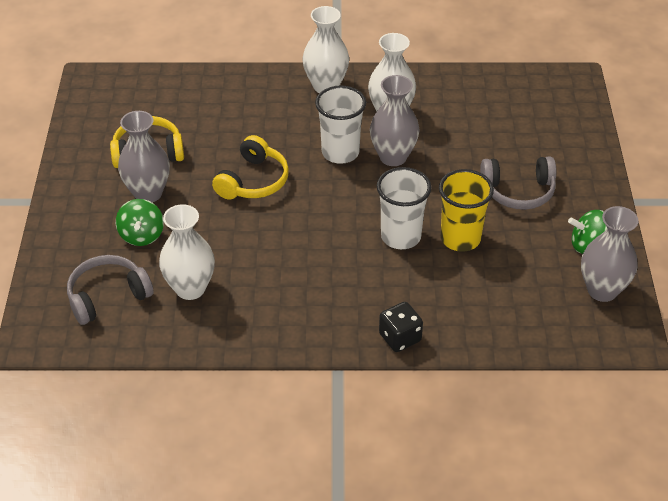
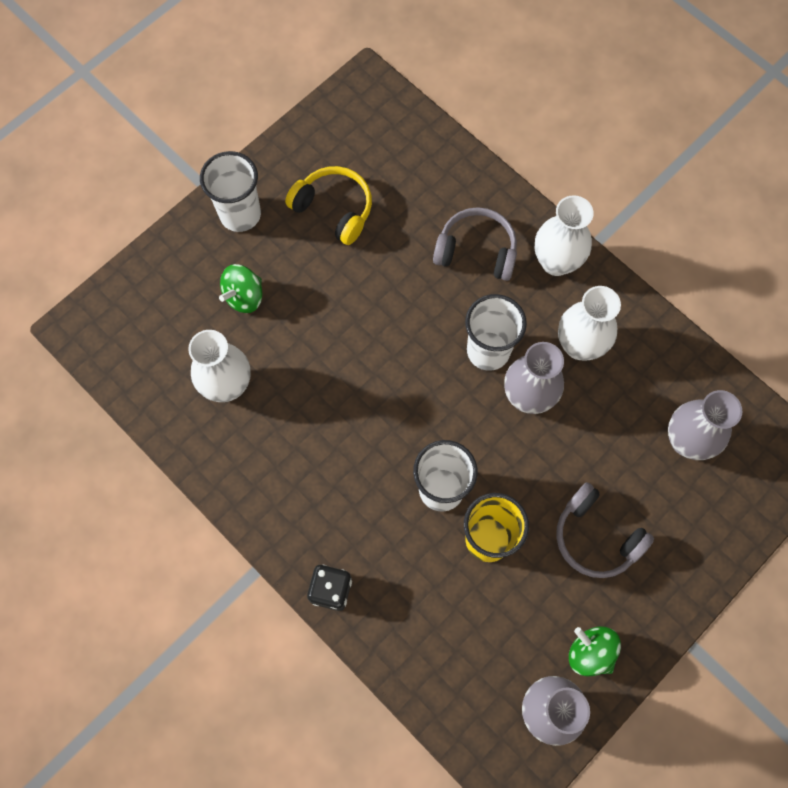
camera: 45 degrees right, 25 degrees up
grey headphones [67,255,154,325] -> grey headphones moved to [433,207,517,281]
grey vase [118,111,170,202] -> grey vase moved to [668,390,743,460]
yellow headphones [212,135,289,200] -> none
none -> white cup [200,151,261,232]

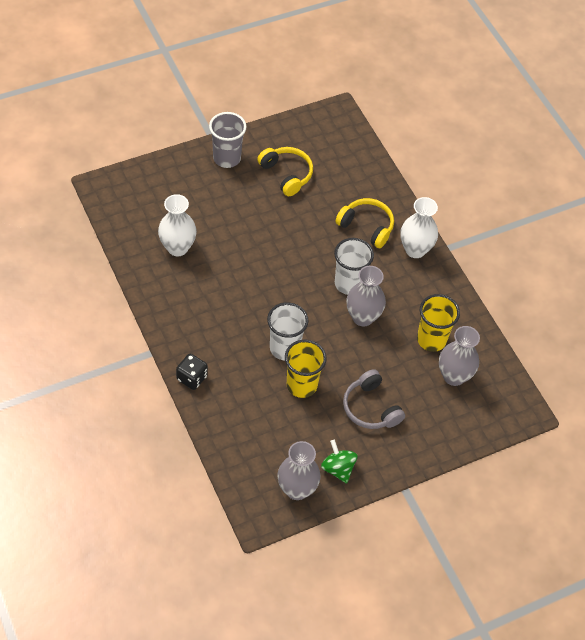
camera: 15 degrees right, 15 degrees down
white cup [200,151,261,232] -> grey cup [209,112,247,168]
green spinning top [219,264,262,313] -> none
grey headphones [433,207,517,281] -> yellow headphones [335,198,394,248]
white vase [558,286,621,361] -> none
none -> yellow cup [417,294,460,352]

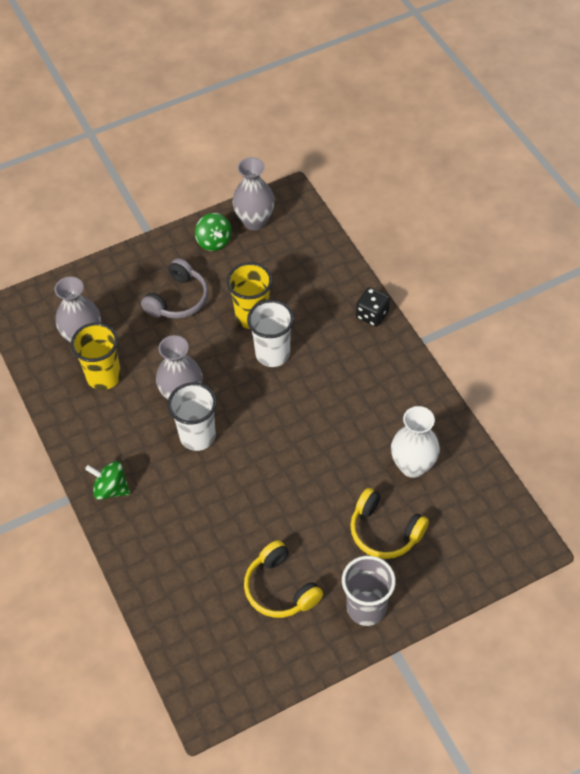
camera: 175 degrees left, 0 degrees up
yellow headphones [335,198,394,248] -> yellow headphones moved to [350,488,429,559]
grey headphones [343,369,405,429] -> grey headphones turned 60 degrees clockwise [141,258,208,319]
white vase [400,197,438,258] -> green spinning top [85,461,131,500]

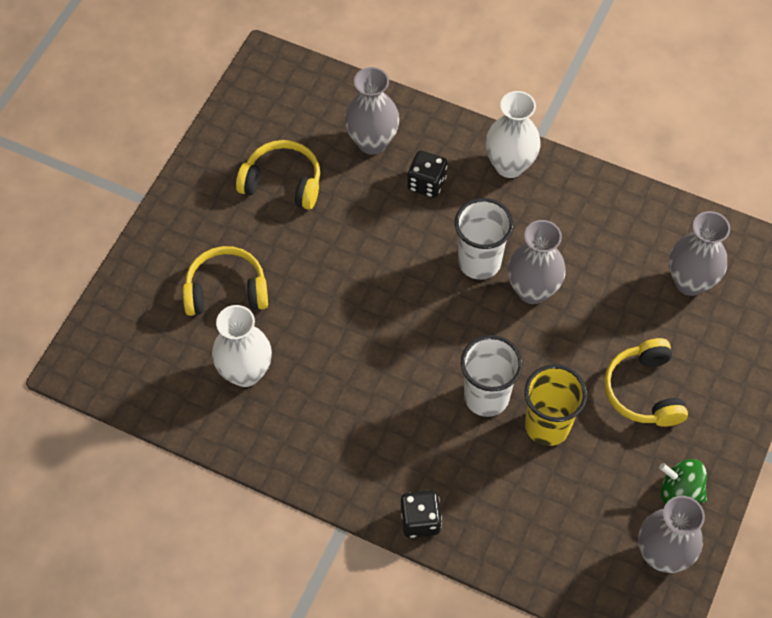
camera: 140 degrees right, 5 degrees up
yellow cup [71,323,121,390] -> none
green spinning top [85,461,131,500] -> white vase [486,91,541,178]
grey headphones [141,258,208,319] -> yellow headphones [604,338,688,427]
grey cup [342,556,396,626] -> none
none -> grey vase [345,67,399,155]
none -> black dice [407,151,447,198]

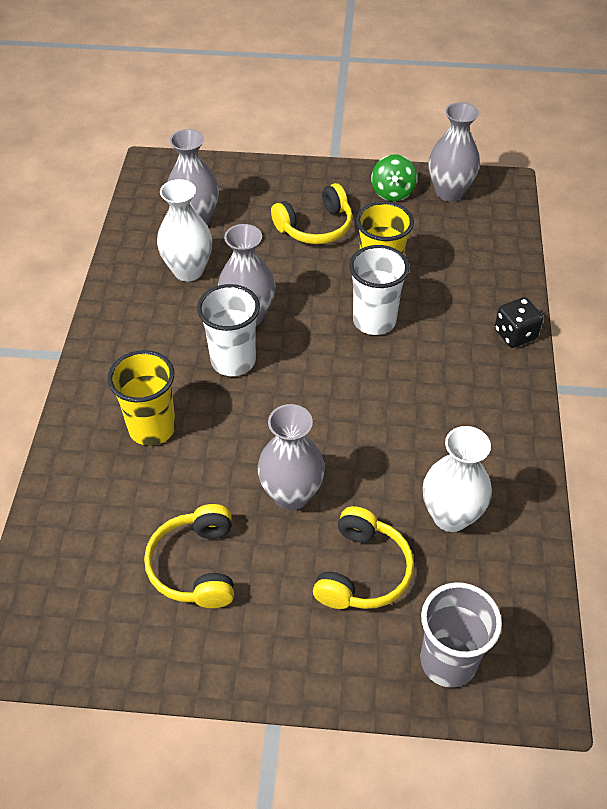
camera: 110 degrees left, 10 degrees down
yellow headphones [183,246,268,316] -> yellow headphones turned 135 degrees counterclockwise [313,506,414,609]
grey vase [345,67,399,155] -> grey vase moved to [257,404,325,510]
black dice [407,151,447,198] -> yellow cup [108,350,176,446]
white vase [486,91,541,178] -> white vase moved to [157,179,212,282]
none -> grey cup [421,582,502,688]

